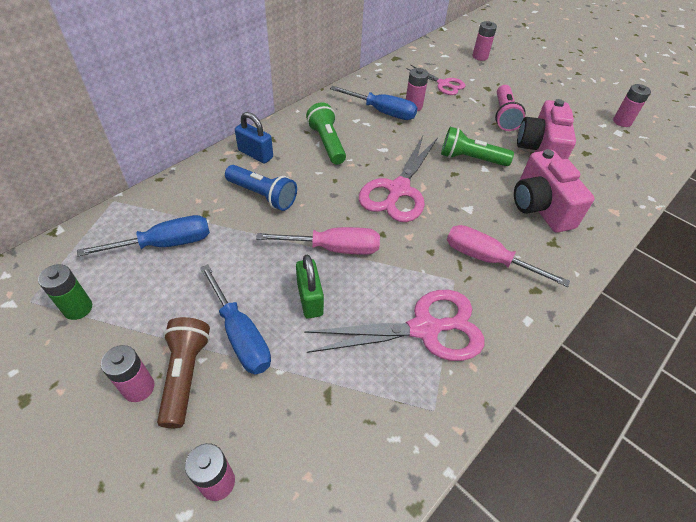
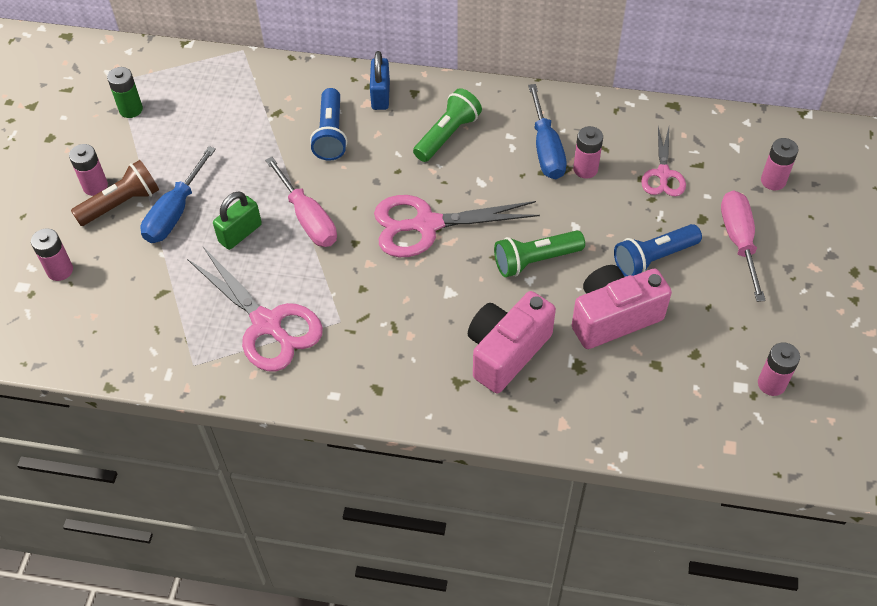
camera: 60 degrees right, 5 degrees up
blue screwdriver [77,215,210,257] -> none
green flashlight [441,127,514,166] -> green flashlight turned 90 degrees counterclockwise [494,230,585,277]
pink screwdriver [447,225,570,287] -> pink screwdriver moved to [721,190,766,302]
pink flashlight [495,85,526,131] -> blue flashlight [614,224,702,277]

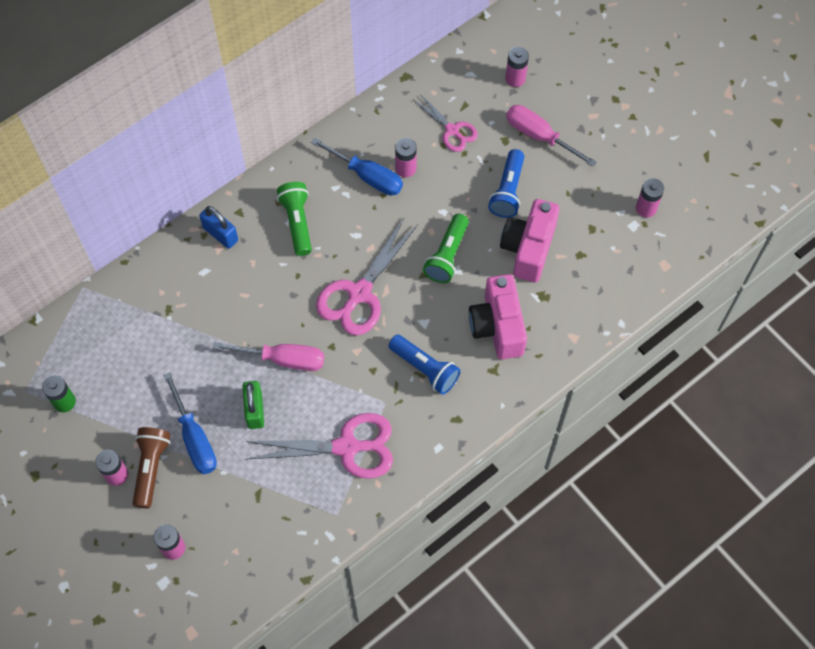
camera: 50 degrees left, 10 degrees up
blue flashlight [310,88,347,161] -> blue flashlight moved to [388,334,461,395]

